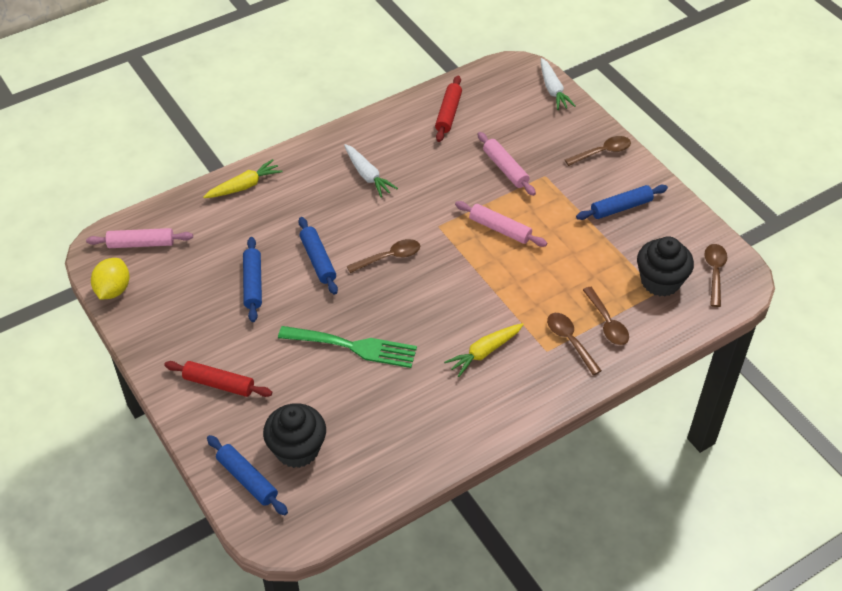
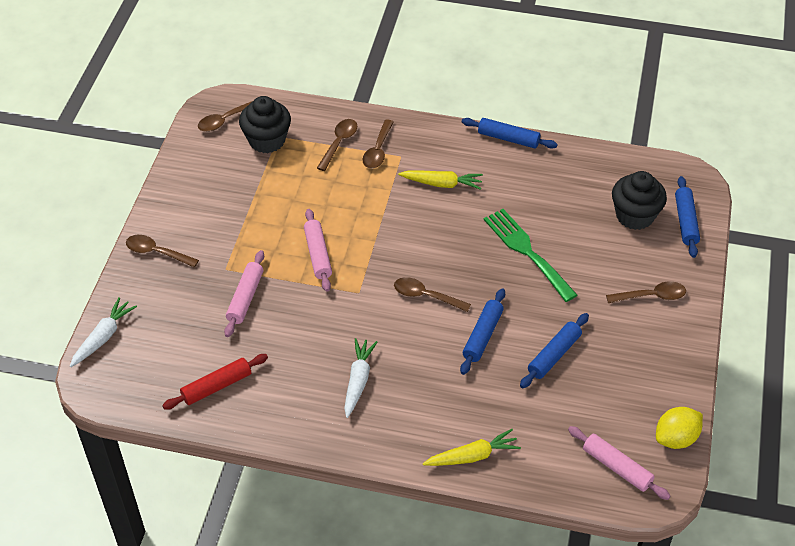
camera: 135 degrees left, 0 degrees up
red rolling pin [164,361,272,397] -> brown spoon [606,281,686,303]
yellow carrot [203,159,282,198] -> yellow carrot turned 150 degrees clockwise [423,429,521,466]
blue rolling pin [576,185,668,220] -> blue rolling pin moved to [462,118,558,149]

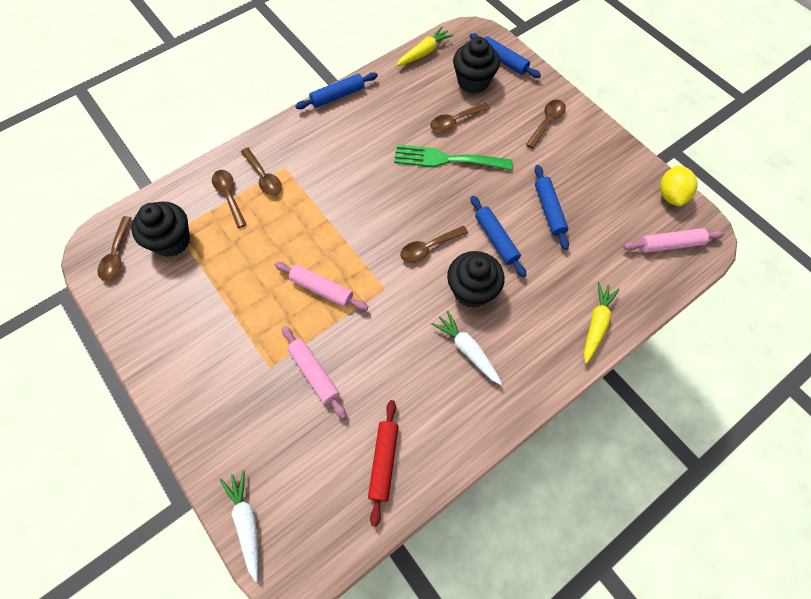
camera: 50 degrees left, 15 degrees up
brown spoon [126,235,199,268] -> brown spoon moved to [430,103,490,132]
yellow carrot [398,171,483,190] -> yellow carrot moved to [396,26,454,66]
none -> black cupcake [447,251,505,308]

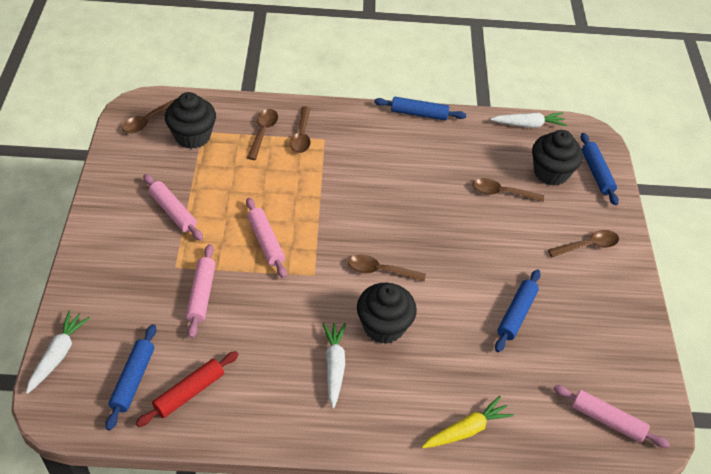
camera: 35 degrees right, 15 degrees down
green fork [394,144,512,170] -> none
yellow carrot [396,26,454,66] -> white carrot [490,112,567,128]
blue rolling pin [471,196,526,278] -> blue rolling pin moved to [106,324,156,431]
yellow lemon [660,165,698,206] -> none
none -> pink rolling pin [143,174,203,241]

